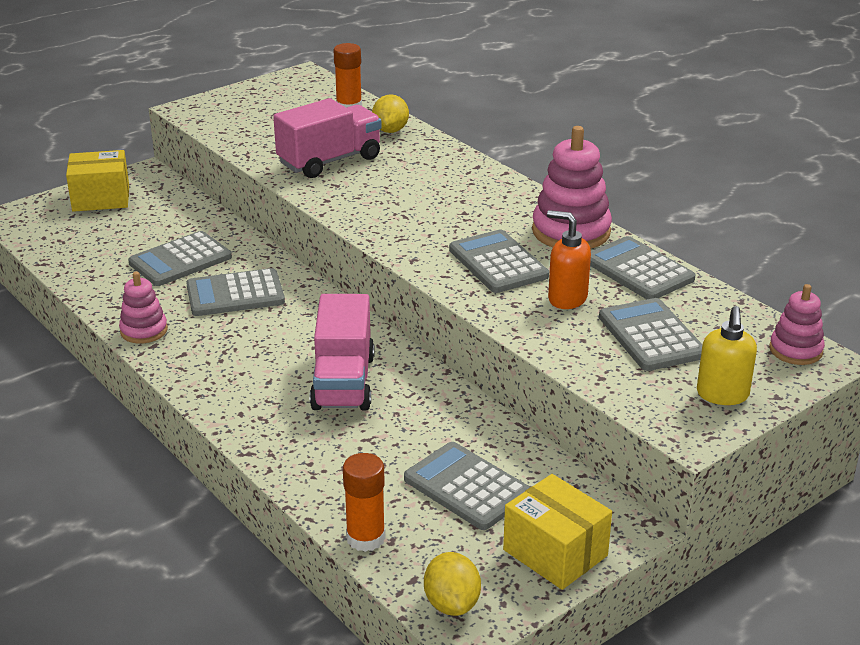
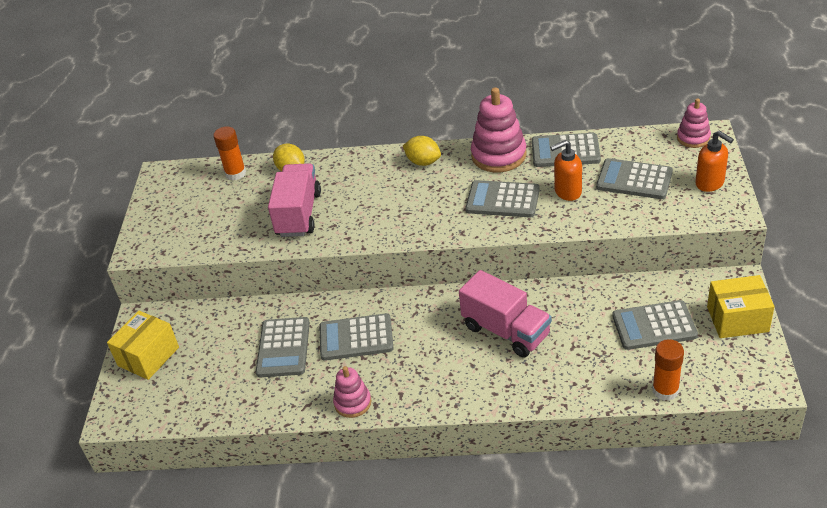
camera: 45 degrees left, 10 degrees up
grey calculator [186,268,285,316] -> grey calculator turned 60 degrees clockwise [320,313,393,361]
yellow lemon [424,552,481,616] -> yellow lemon moved to [403,136,441,166]
yellow soap dispenser [697,306,757,405] -> orange soap dispenser [695,130,734,192]

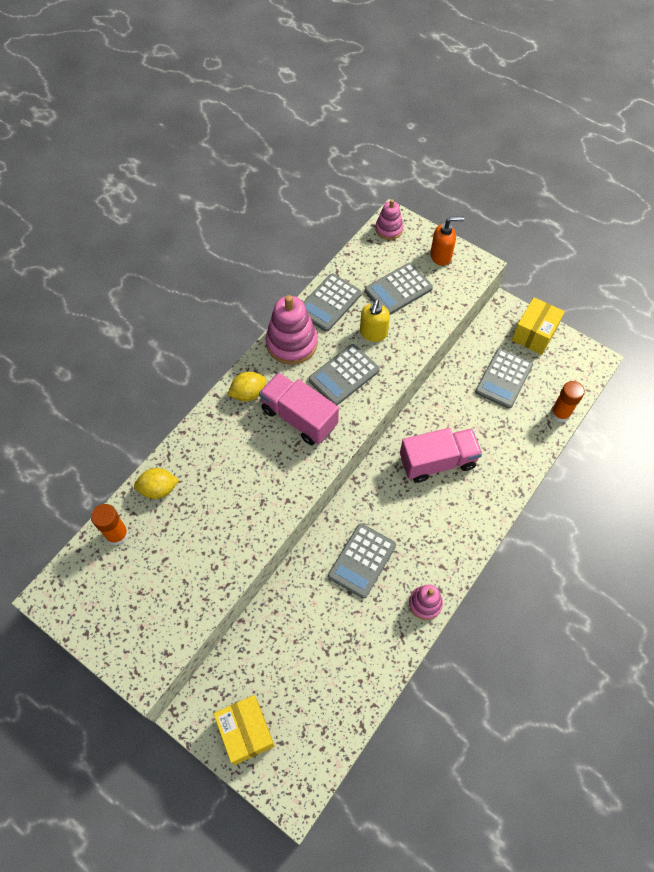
camera: 60 degrees left, 20 degrees up
grey calculator [256,317,310,377] -> none
pink truck [268,163,321,237] -> pink truck moved to [259,372,339,445]
orange soap dispenser [550,140,582,201] -> yellow soap dispenser [360,299,390,342]

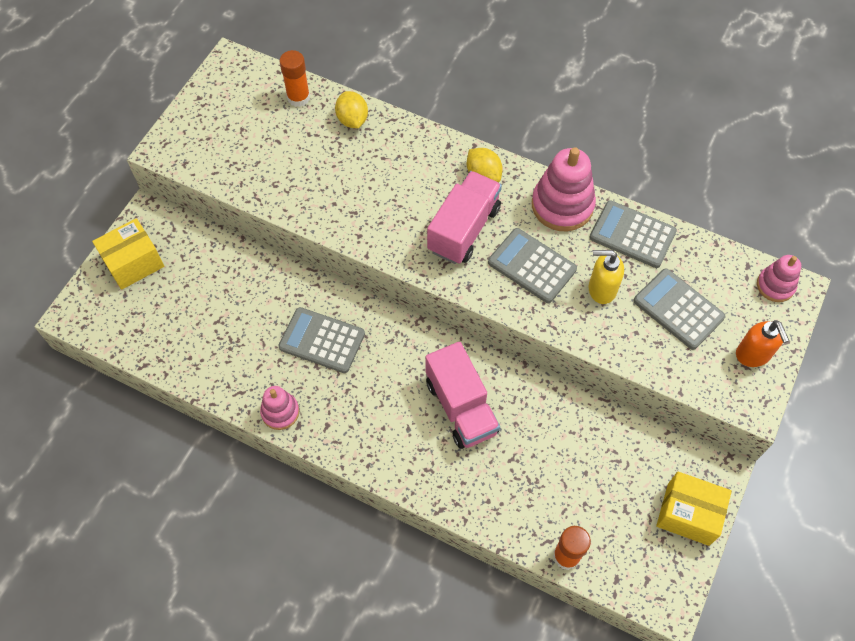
camera: 80 degrees right, 0 degrees up
grey calculator [475,348,533,409] -> none

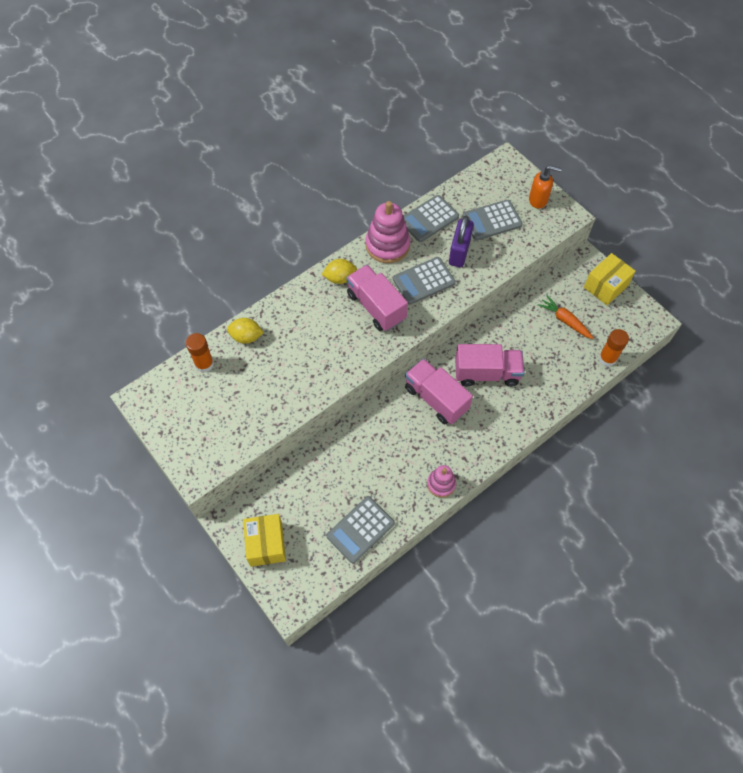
camera: 65 degrees left, 0 degrees up
grey calculator [278,307,365,373] -> grey calculator moved to [326,496,395,563]
yellow soap dispenser [589,250,624,304] -> purple padlock [449,216,474,267]
pink stacking toy [757,255,801,302] -> none
none -> pink truck [405,358,473,425]
none -> orange carrot [538,295,594,339]

